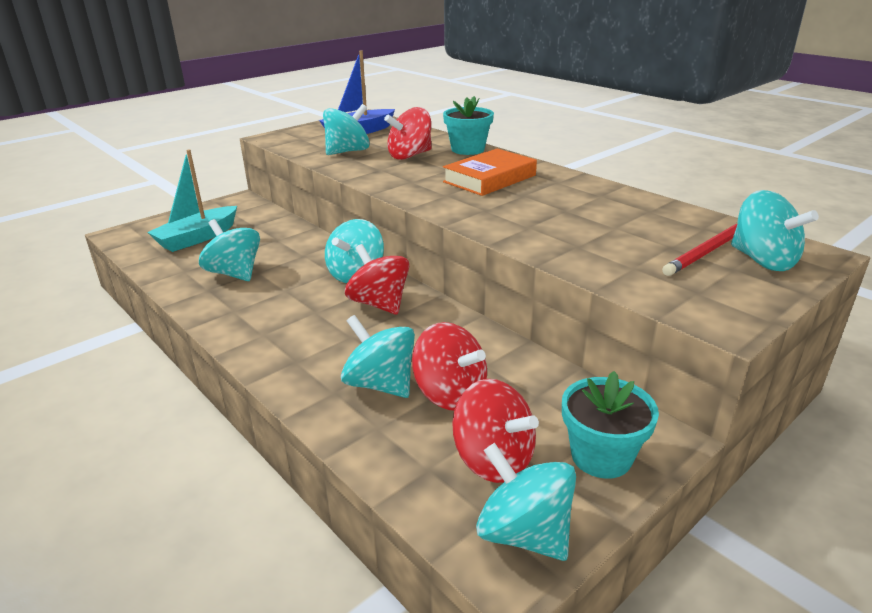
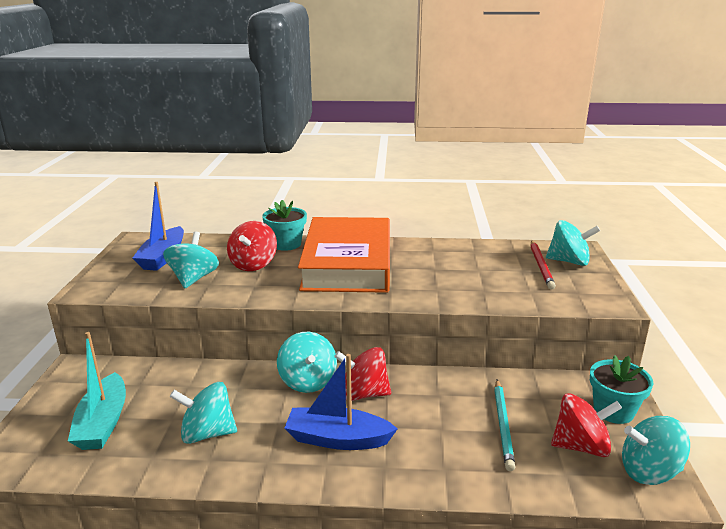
camera: 45 degrees left, 5 degrees down
turquoise spinning top [341,315,415,398] -> none
red spinning top [412,322,487,410] -> turquoise pencil [494,379,515,471]
orange book [443,148,537,196] -> orange book [298,217,390,293], size x1.84
none -> blue boat [285,354,398,450]

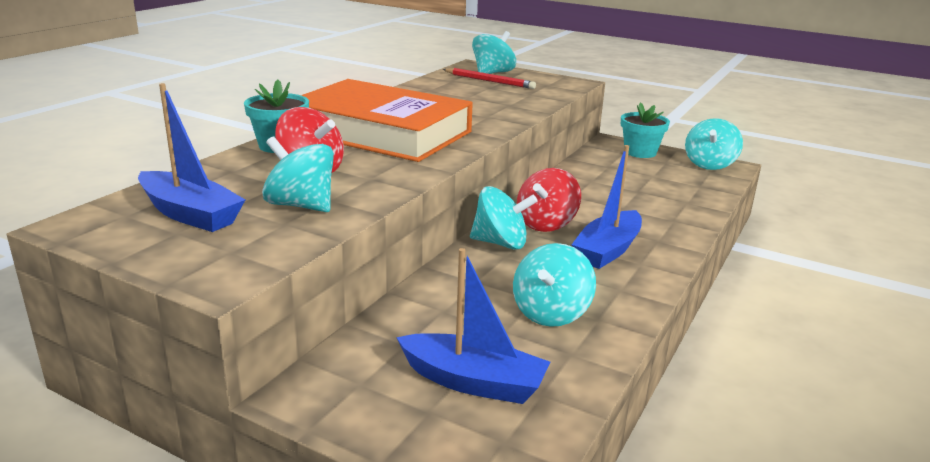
camera: 65 degrees left, 0 degrees up
turquoise boat [68,332,126,450] -> blue boat [396,248,550,404]
turquoise pencil [494,379,515,471] -> none
red spinning top [551,393,622,457] -> none

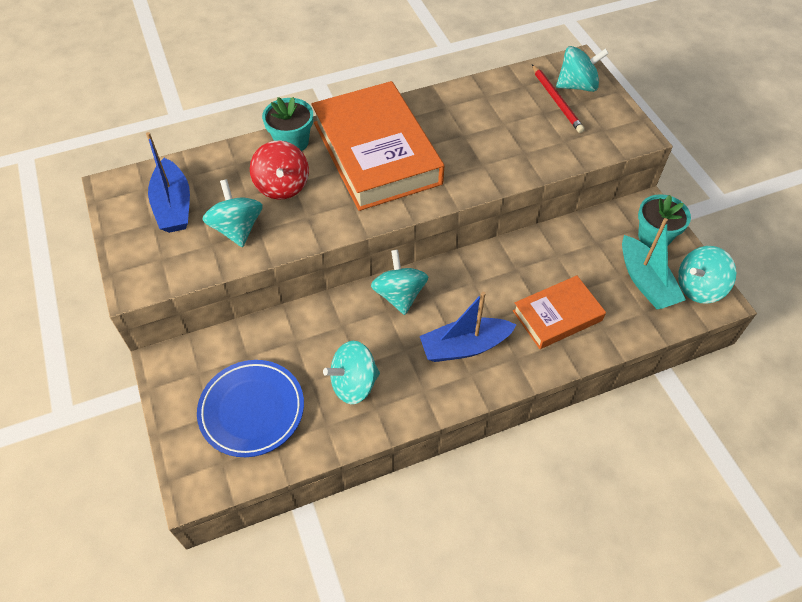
camera: 40 degrees right, 30 degrees up
blue boat [396,248,550,404] -> blue plate [197,360,304,457]
turquoise spinning top [470,186,538,249] -> turquoise spinning top turned 150 degrees counterclockwise [371,250,428,315]
red spinning top [517,168,581,232] -> none
none -> orange book [513,275,606,349]
none -> turquoise boat [622,218,686,309]

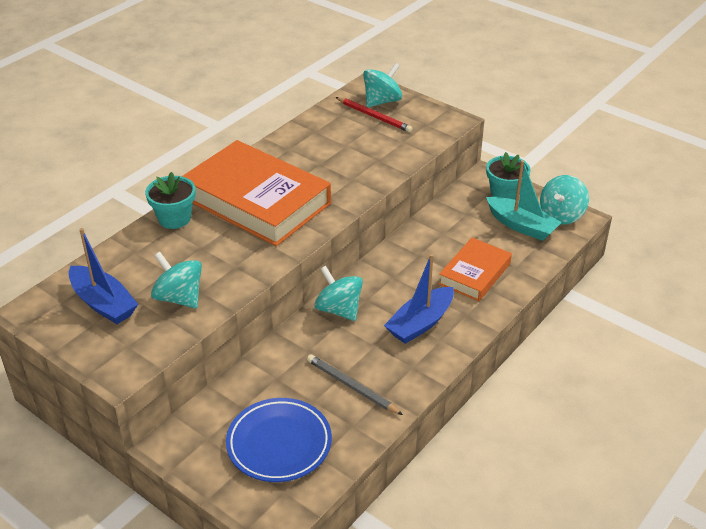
camera: 30 degrees left, 15 degrees down
red spinning top [250,141,309,200] -> none
turquoise spinning top [323,341,380,404] -> grey pencil [307,354,403,415]

